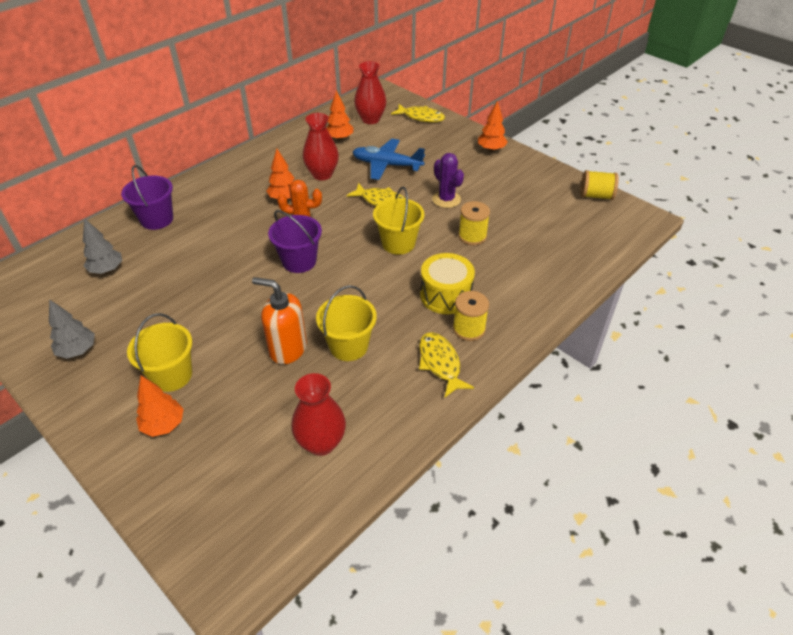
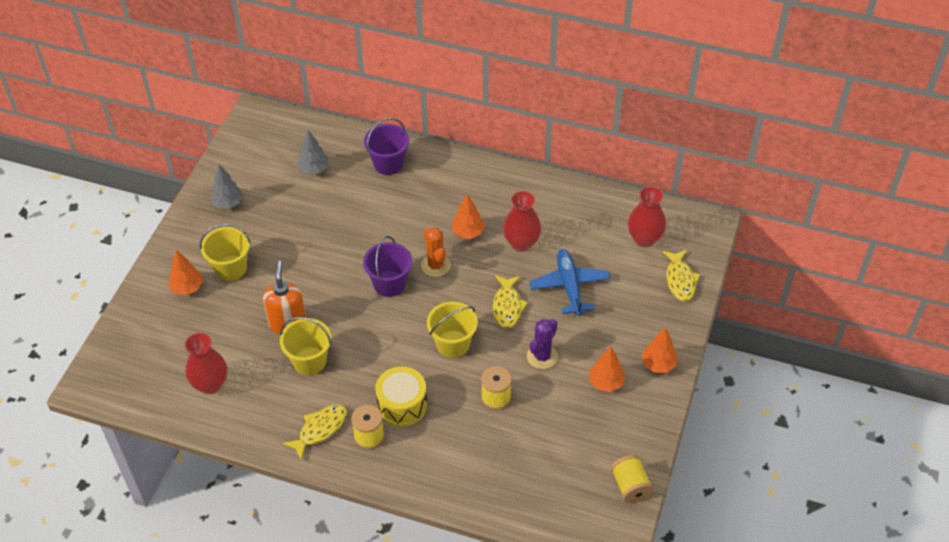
camera: 65 degrees right, 5 degrees up
orange tree [327,90,353,141] -> orange tree moved to [589,346,625,392]

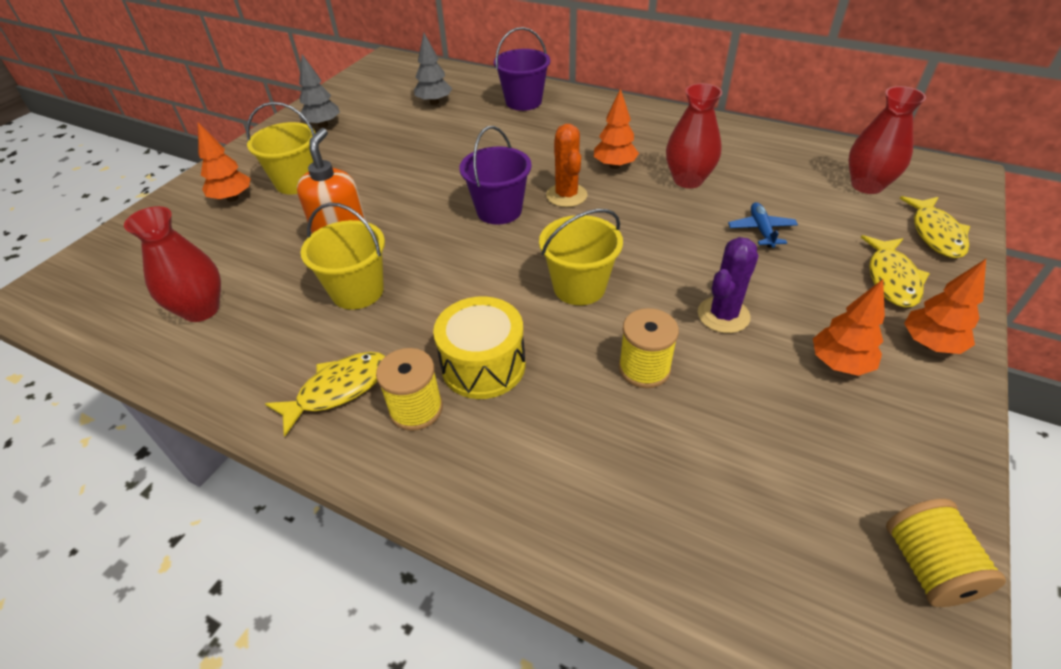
camera: 10 degrees right, 5 degrees down
yellow fish [493,276,528,329] -> yellow fish moved to [861,235,930,308]
blue plane [529,249,610,316] -> blue plane [728,202,798,248], size x0.56

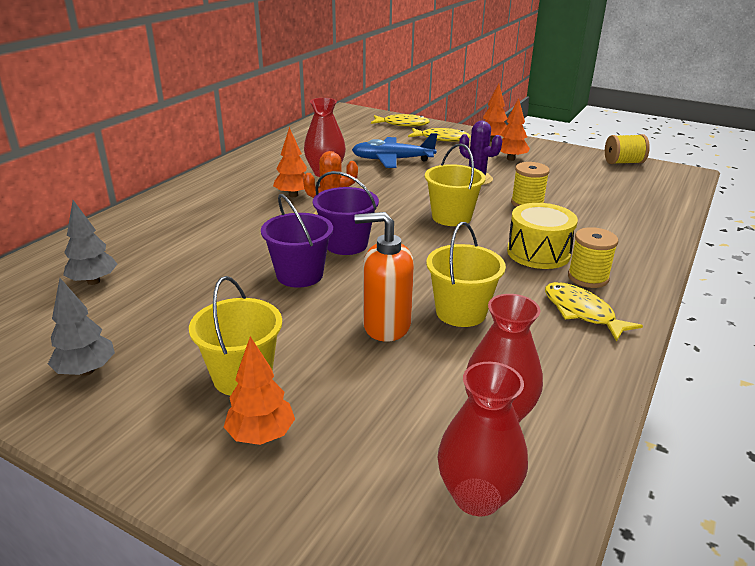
camera: 90 degrees left, 15 degrees down
purple bucket [494,27,550,111] -> purple bucket moved to [261,194,333,288]
blue plane [728,202,798,248] -> blue plane [352,133,437,168], size x1.79
red vase [849,86,926,194] -> red vase moved to [438,362,528,517]

